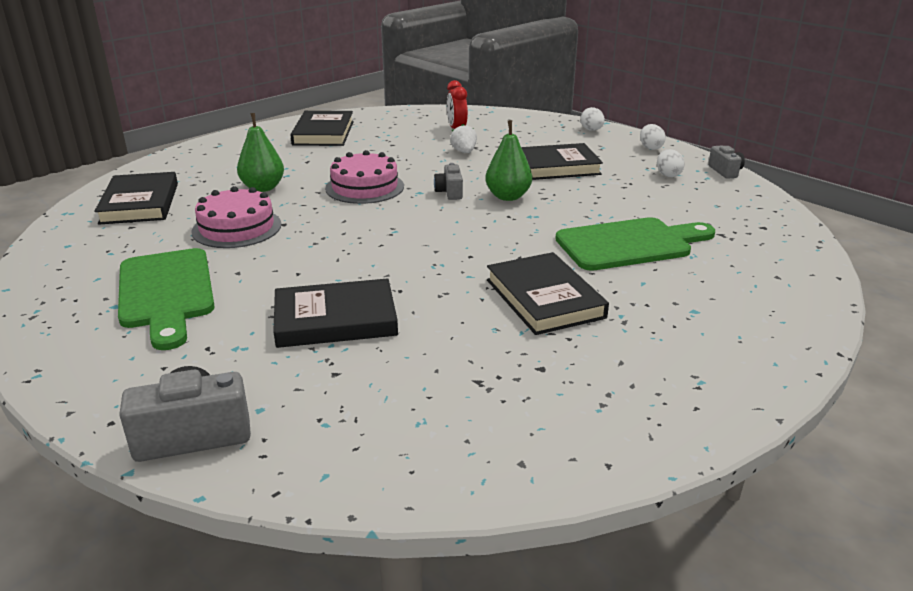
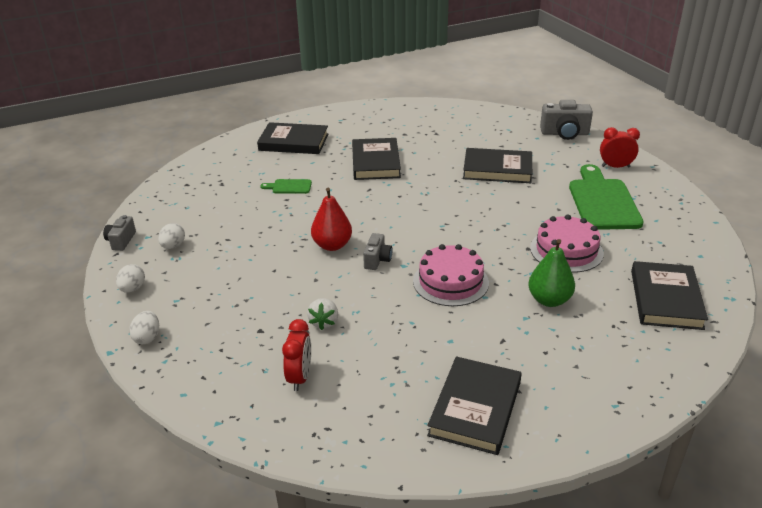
camera: 160 degrees left, 5 degrees up
green pear [485,120,532,201] -> red pear [311,188,352,251]
black book [521,143,603,180] -> black book moved to [257,122,328,154]
green cutting board [555,217,715,271] -> green cutting board [260,179,312,194], size x0.45
none -> red clock [600,127,640,168]

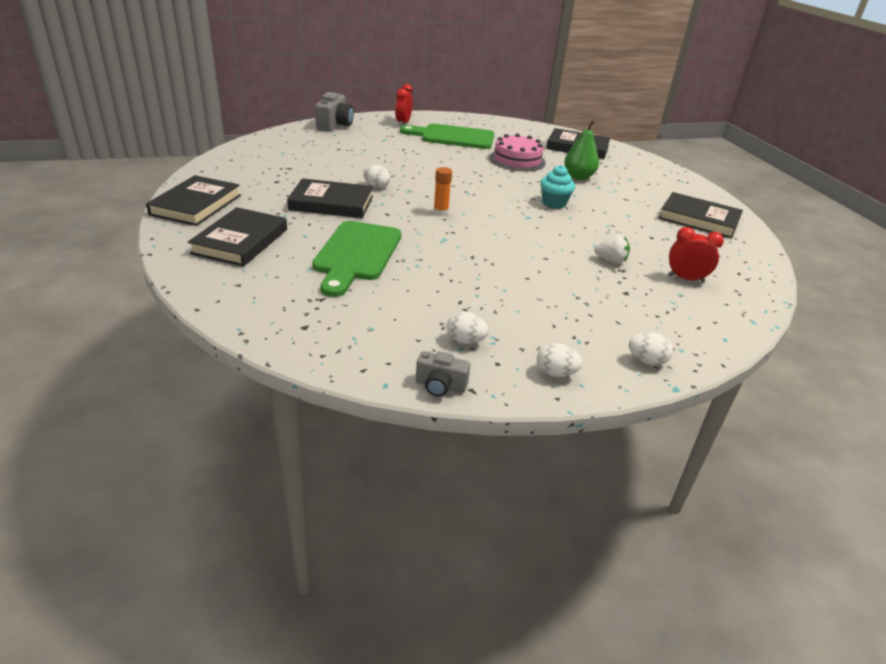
camera: 85 degrees left, 0 degrees up
green cutting board [260,179,312,194] -> green cutting board [312,221,401,297], size x2.21
red pear [311,188,352,251] -> none
grey camera [363,233,392,270] -> none
pink cake [413,244,489,306] -> turquoise cupcake [540,165,575,209]
black book [463,148,532,183] -> black book moved to [146,175,241,226]
none -> white egg [363,165,391,188]
none -> orange glue stick [433,167,452,216]

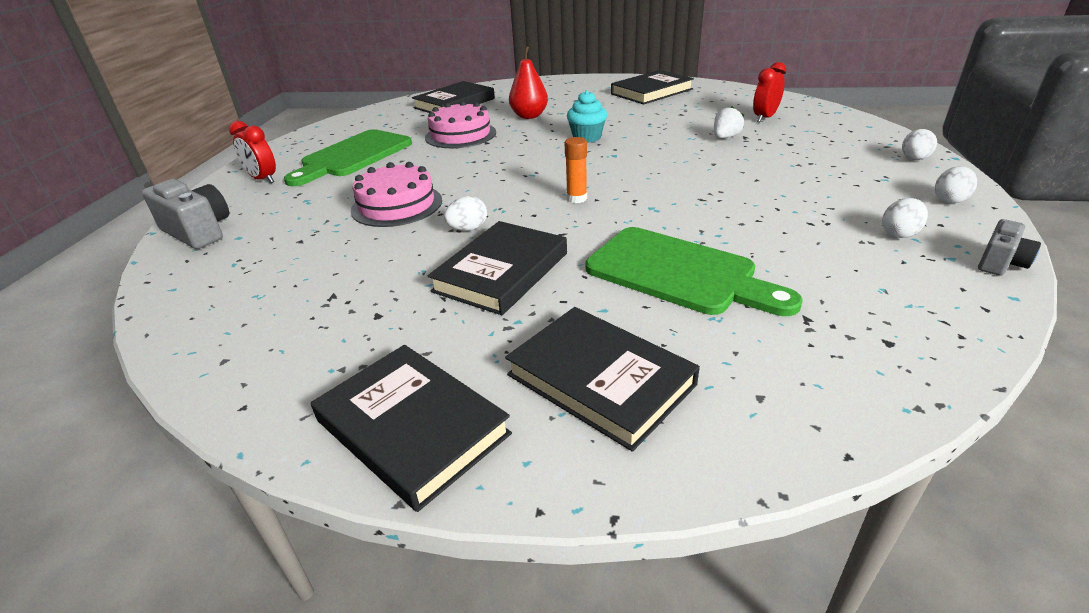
camera: 60 degrees left, 0 degrees up
green pear [564,120,599,180] -> red pear [509,46,548,119]
none -> pink cake [351,162,442,227]

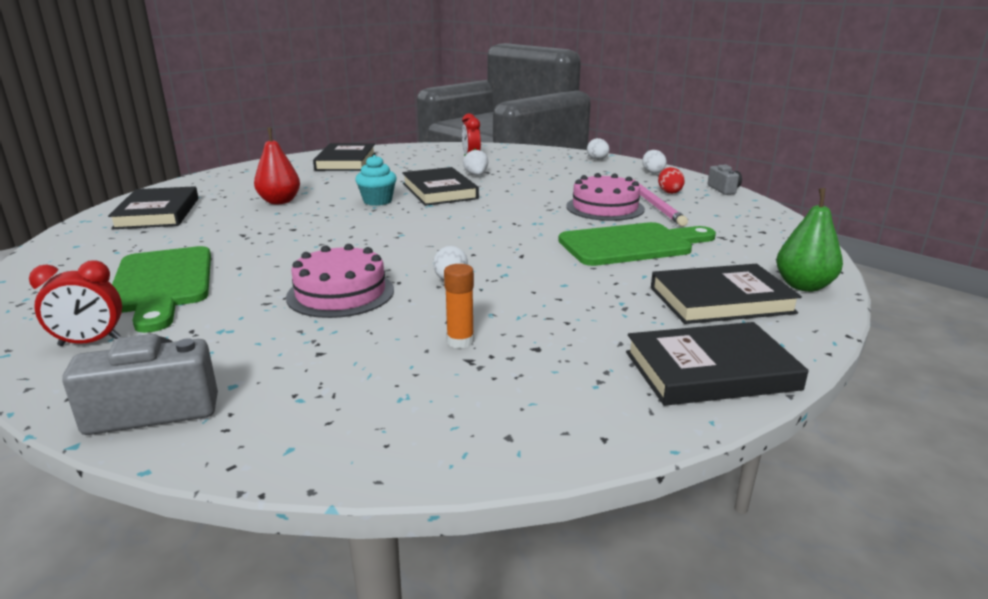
camera: 55 degrees left, 10 degrees down
pink cake [425,101,496,148] -> pink cake moved to [566,173,645,221]
black book [427,221,567,315] -> black book moved to [402,167,479,206]
orange glue stick [565,137,587,203] -> orange glue stick moved to [444,264,474,349]
white egg [882,198,928,238] -> red egg [658,167,685,194]
none -> pink pencil [632,179,688,226]
none -> green pear [776,188,843,292]

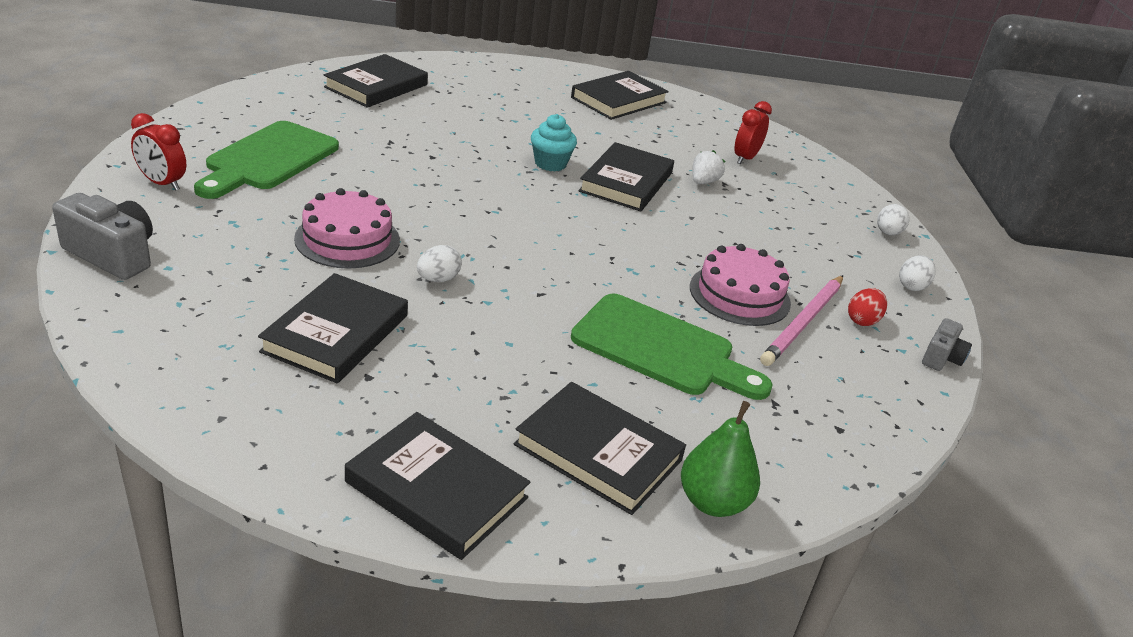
camera: 40 degrees right, 10 degrees up
red pear [254,127,300,204] -> none
orange glue stick [444,264,474,349] -> black book [258,273,408,383]

